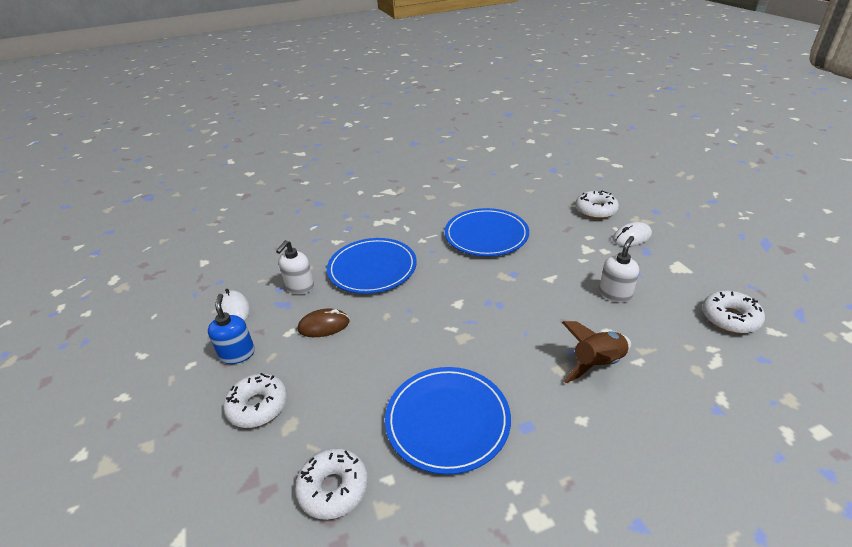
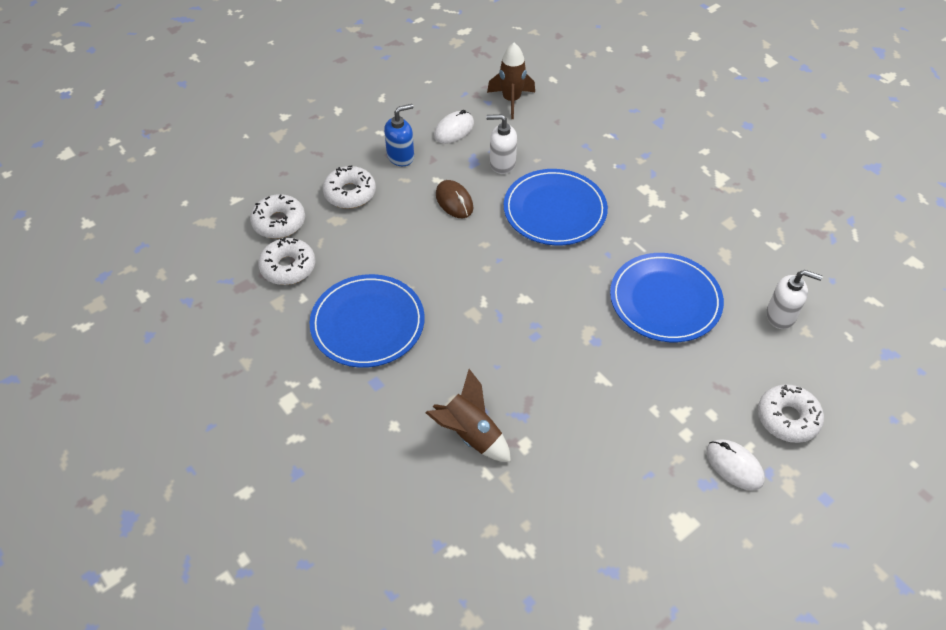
camera: 70 degrees right, 15 degrees up
white soap dispenser [599,236,639,303] -> white soap dispenser moved to [766,270,823,329]
white donut [702,291,765,334] -> white donut moved to [250,194,305,239]
none -> brown rocket [487,43,535,119]

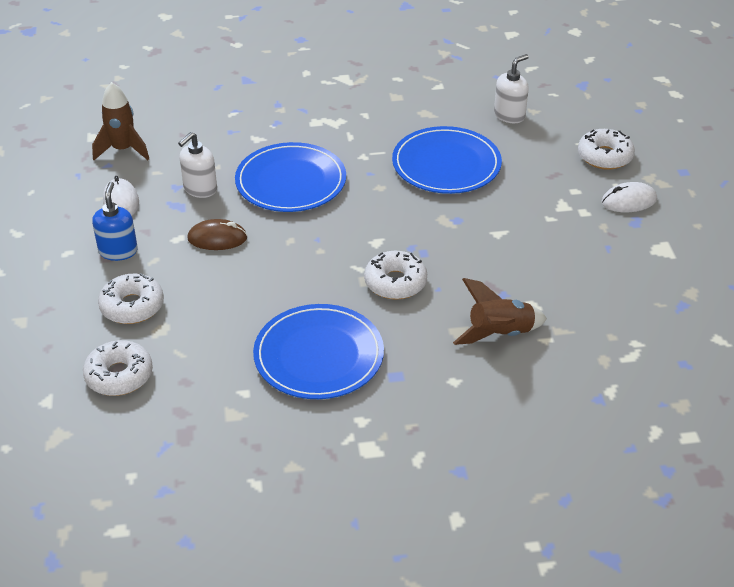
camera: 60 degrees left, 10 degrees down
white donut [258,237,316,285] -> white donut moved to [364,251,427,300]

